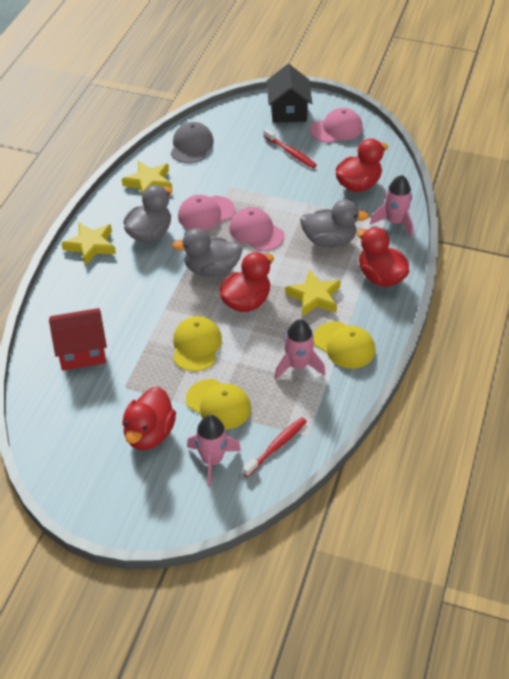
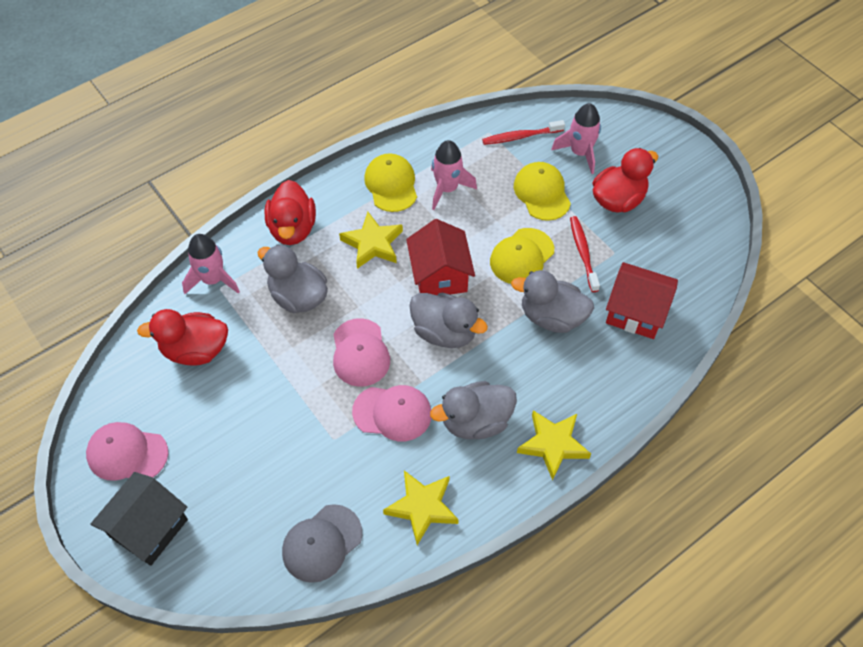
camera: 145 degrees left, 10 degrees up
red duck [220,252,274,312] -> red house [406,219,475,295]
red toothbrush [263,129,317,168] -> red toothbrush moved to [570,216,600,292]
none -> grey duck [511,270,594,333]

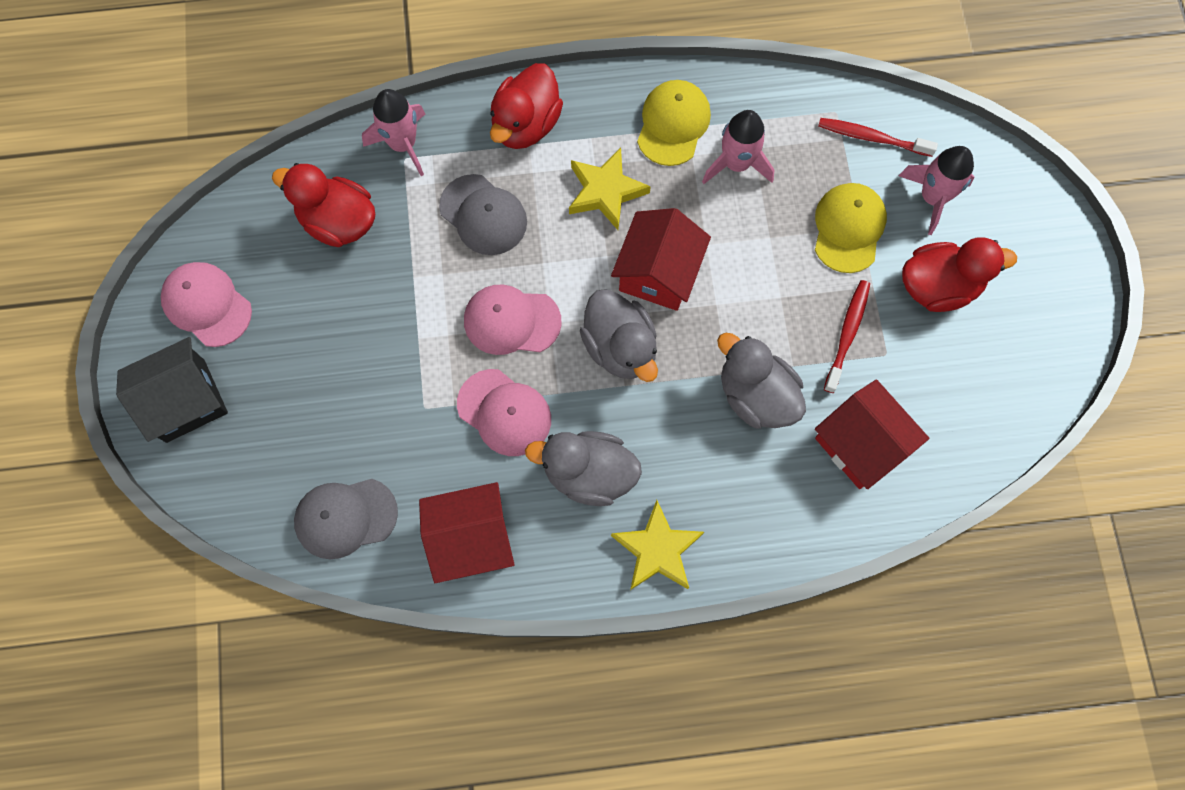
camera: 30 degrees right, 15 degrees up
grey duck [257,244,328,313] -> grey cap [439,174,527,255]
pink cap [333,318,390,387] -> pink cap turned 75 degrees clockwise [464,284,562,355]
yellow star [383,470,459,545] -> red house [419,482,514,583]
yellow cap [490,228,554,284] -> none

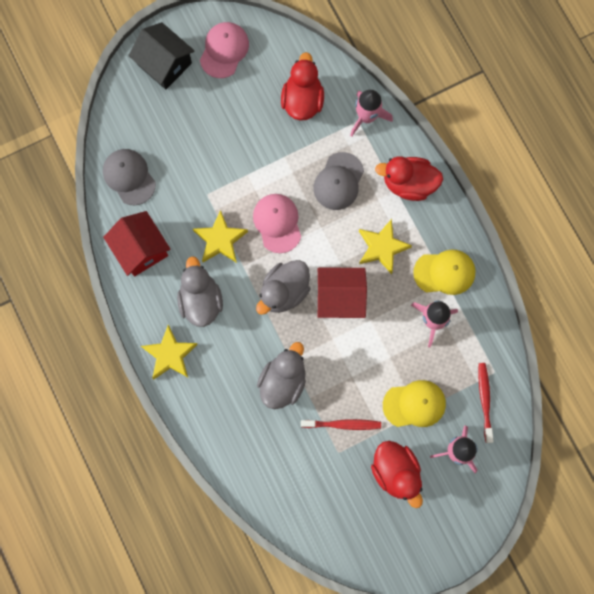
camera: 70 degrees right, 5 degrees up
pink cap [457,369,551,456] -> yellow star [193,210,248,263]
red house [815,379,929,489] -> none

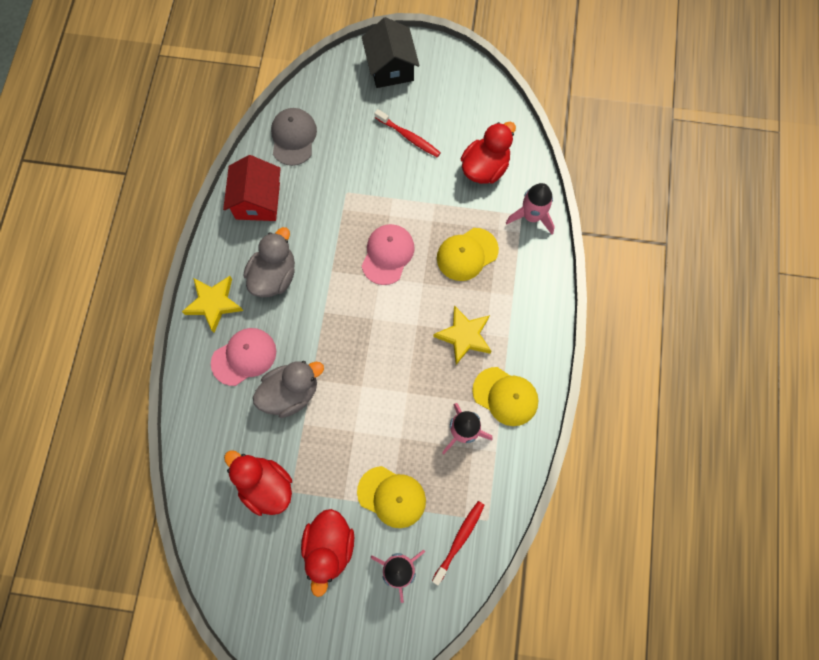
camera: 35 degrees right, 5 degrees down
yellow star [193,210,248,263] -> none
pink cap [200,22,249,78] -> pink cap moved to [211,328,276,386]
grey duck [256,260,310,315] -> none
red toothbrush [301,419,381,430] -> red toothbrush moved to [374,109,441,157]
grey cap [314,152,364,210] -> yellow cap [437,228,499,281]
red house [318,268,367,318] -> none
red duck [375,156,443,201] -> red duck moved to [224,450,292,516]

